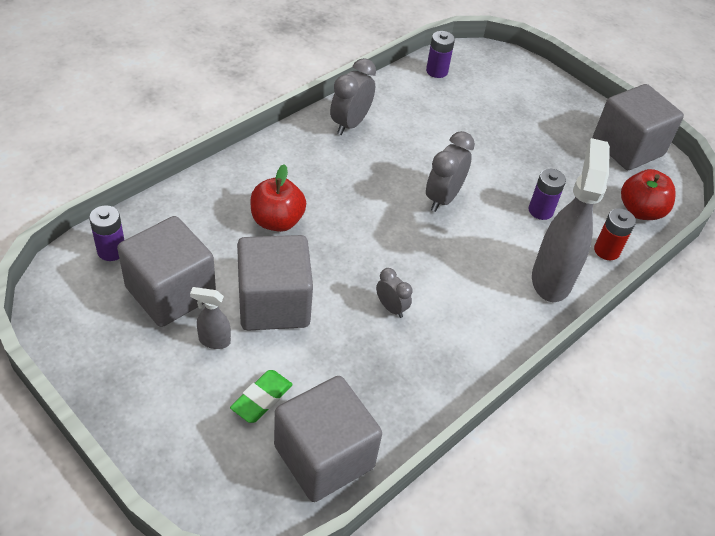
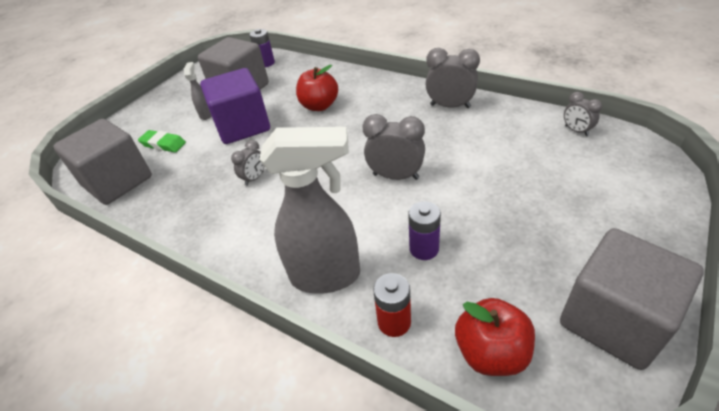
camera: 85 degrees right, 5 degrees down
grey cube [237,235,313,331] -> purple cube [200,68,270,144]
purple battery [426,31,455,78] -> grey clock [564,92,602,136]

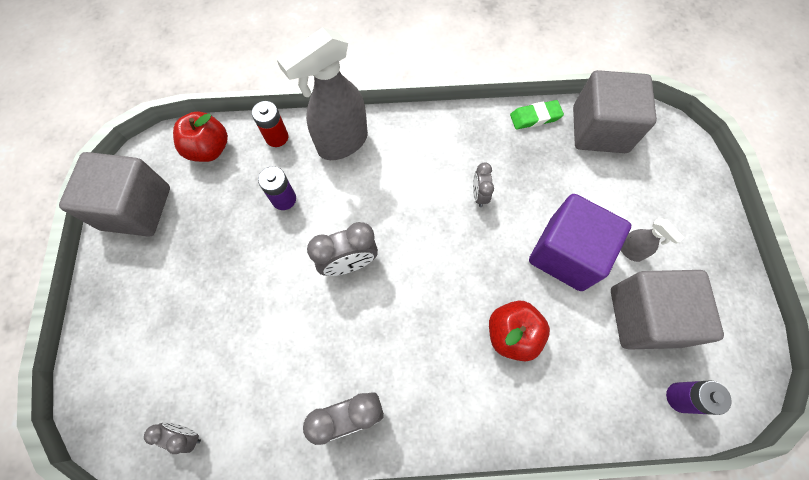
camera: 140 degrees right, 25 degrees up
green eraser [138,130,186,152] -> green eraser moved to [510,100,564,129]

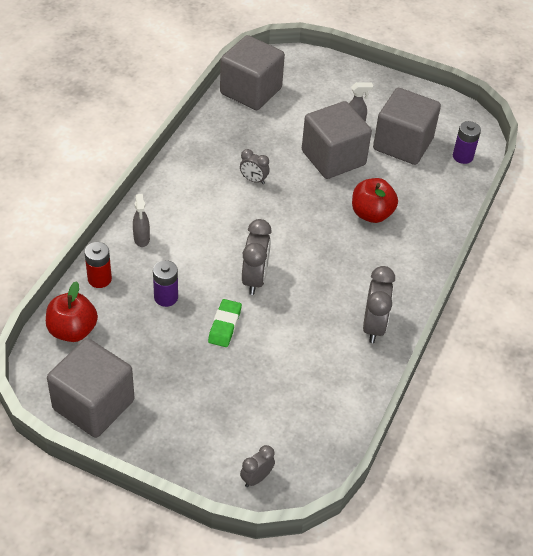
camera: 65 degrees left, 20 degrees down
grey clock [144,423,201,454] -> grey clock moved to [240,445,275,487]
grey spray bottle [277,27,368,160] -> grey spray bottle [133,194,150,247], size x0.45
green eraser [510,100,564,129] -> green eraser moved to [208,299,242,347]
purple cube [529,194,631,291] -> grey cube [302,101,372,179]

